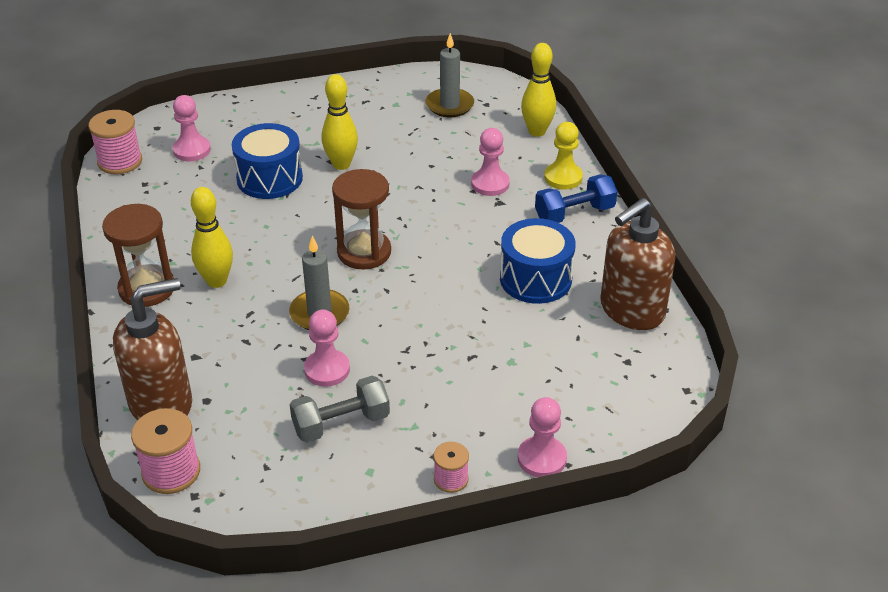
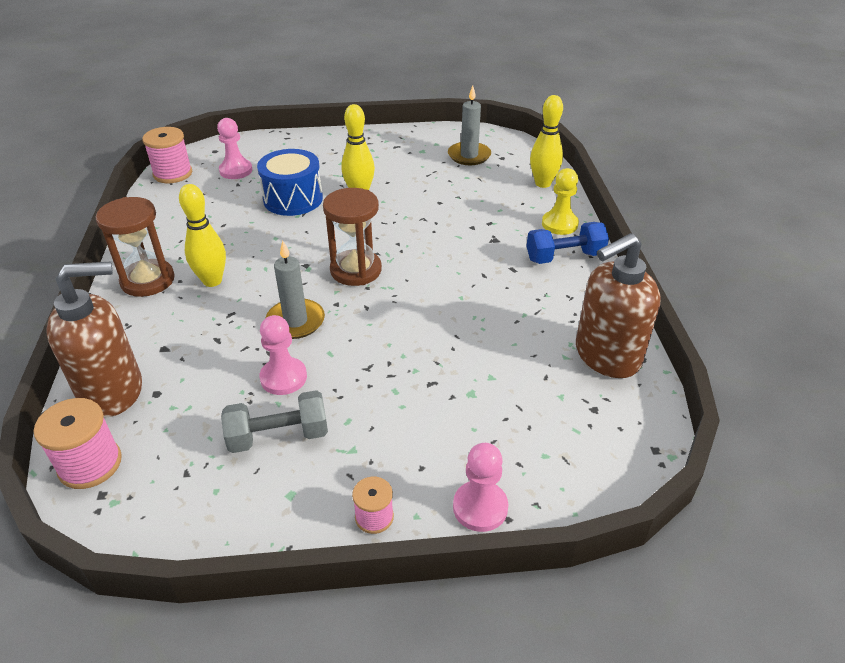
camera: 10 degrees right, 0 degrees up
pink pawn [471,128,510,196] -> none
blue drum [500,218,576,304] -> none

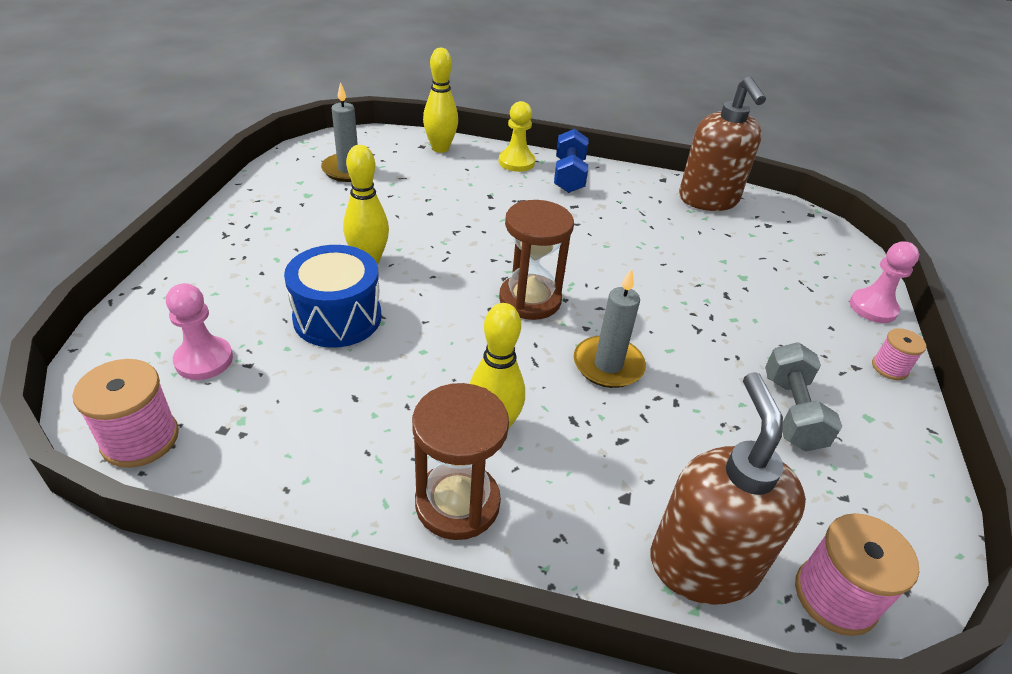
camera: 75 degrees left, 0 degrees up
pink pawn [259,315,307,395] -> none

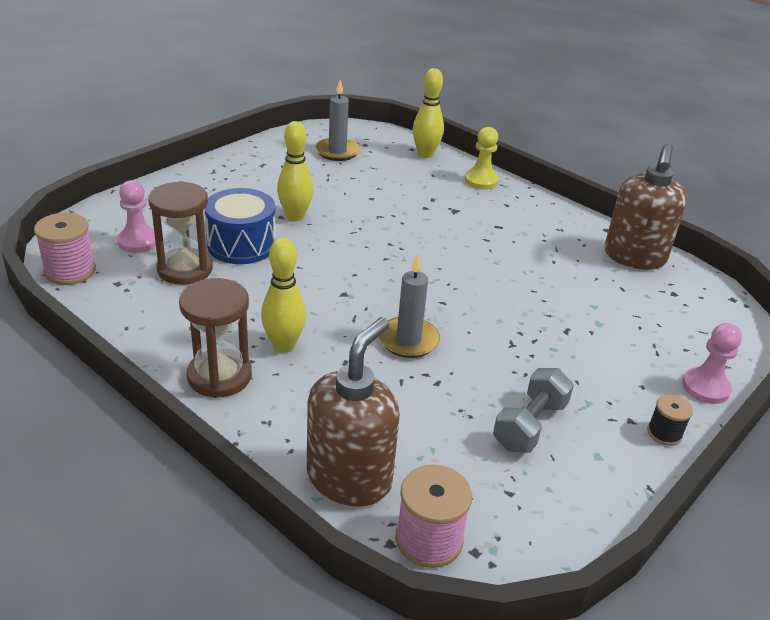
camera: 30 degrees right, 5 degrees down
brown hourglass [499,200,574,320] -> brown hourglass moved to [148,181,213,285]
blue dumbbell [554,129,588,193] -> none
pink spool [872,328,926,380] -> black spool [647,394,693,446]

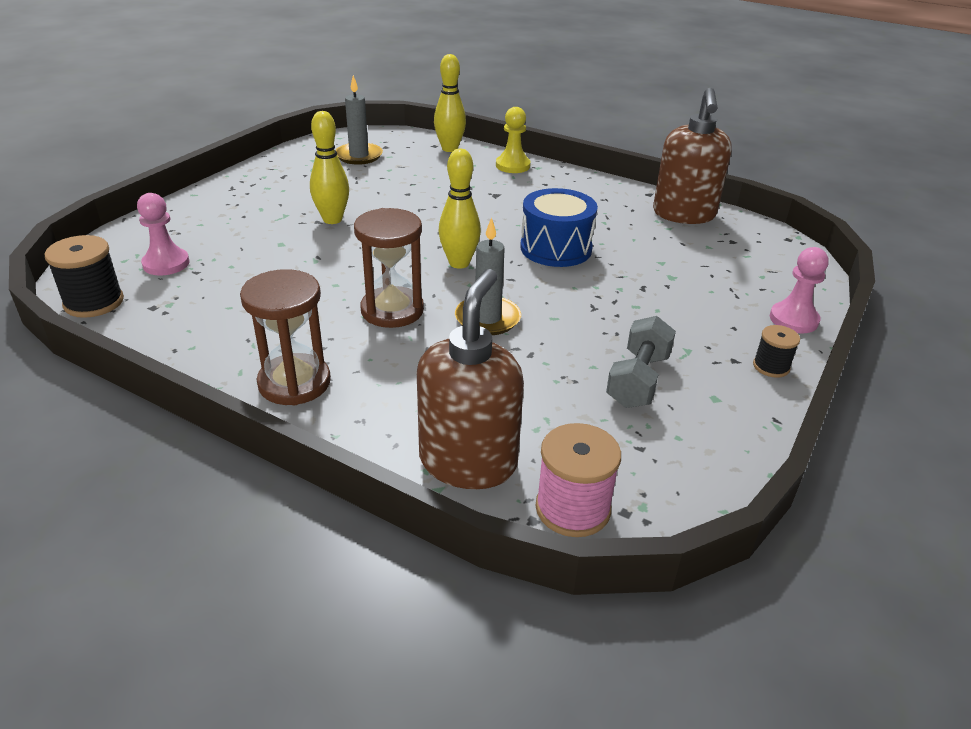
camera: 10 degrees left, 0 degrees up
pink spool [34,213,96,285] -> black spool [45,235,124,318]
brown hourglass [148,181,213,285] -> brown hourglass moved to [354,208,424,328]
blue drum [205,188,276,264] -> blue drum moved to [520,188,598,267]
yellow bowling pin [261,238,306,353] -> yellow bowling pin moved to [438,148,481,269]

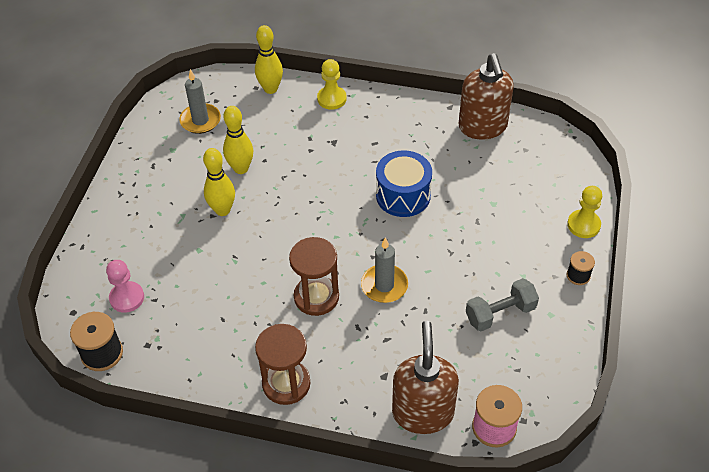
camera: 15 degrees left, 15 degrees up
yellow bowling pin [438,148,481,269] -> yellow bowling pin moved to [223,106,253,174]
grey dumbbell [606,316,676,408] -> grey dumbbell turned 60 degrees clockwise [466,278,539,331]
pink pawn [770,247,829,333] -> yellow pawn [567,186,602,238]

